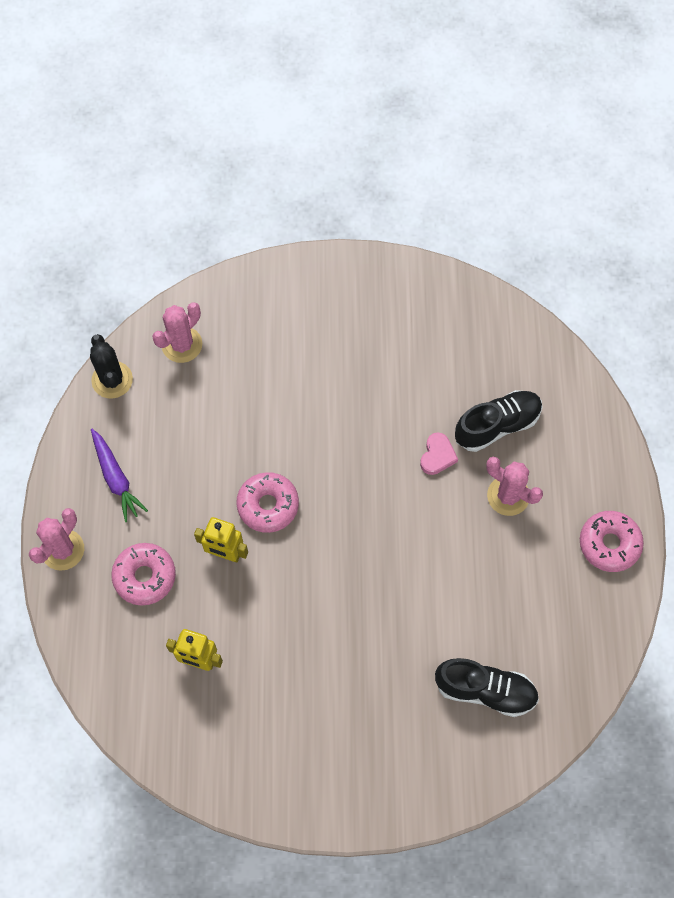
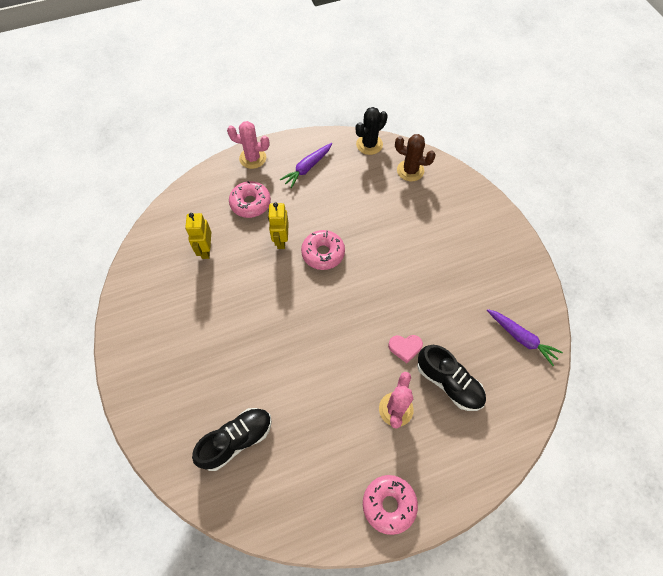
camera: 70 degrees right, 5 degrees down
pink cactus [152,302,202,363] -> brown cactus [395,134,435,181]
black shoe [435,658,539,717] -> black shoe turned 120 degrees counterclockwise [192,408,272,471]
none -> purple carrot [487,309,563,366]

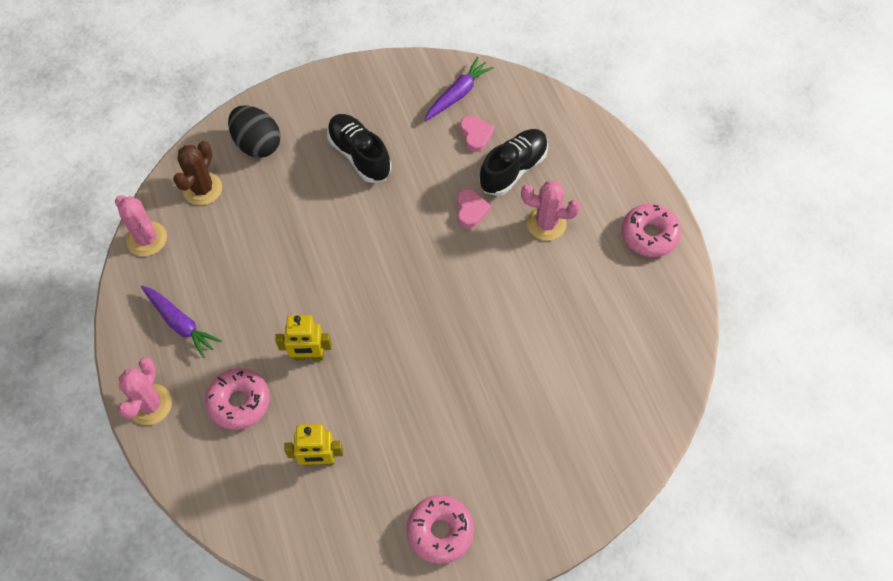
camera: 90 degrees left, 0 degrees up
black shoe [192,408,272,471] -> black shoe moved to [327,114,391,183]
pink donut [301,230,345,270] -> pink donut moved to [406,495,474,564]
black cactus [356,107,387,155] -> pink cactus [115,195,167,256]
none -> black egg [228,105,281,158]
none -> pink heart [460,116,494,152]

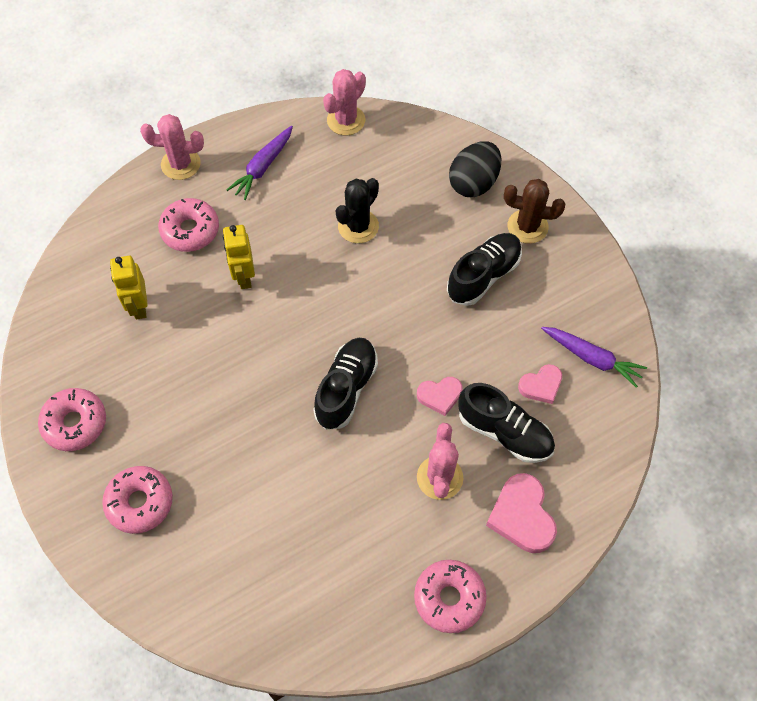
camera: 80 degrees right, 0 degrees up
brown cactus [173,141,222,205] -> brown cactus moved to [504,179,565,244]
none -> pink donut [102,466,173,534]
none -> black shoe [313,338,378,430]
none -> black cactus [336,178,379,243]
none -> pink heart [486,473,557,553]

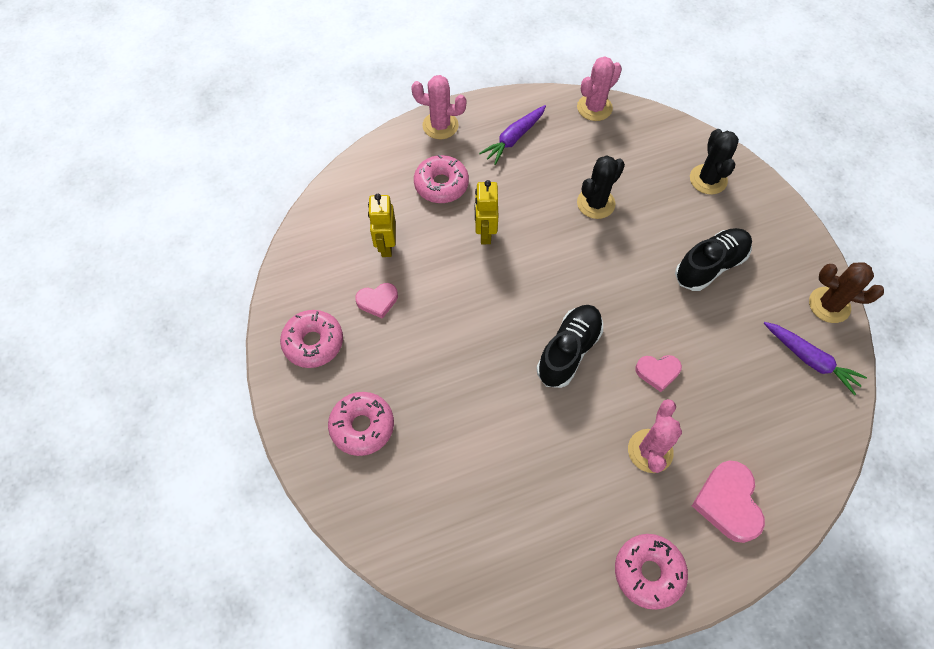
camera: 10 degrees right, 0 degrees up
black egg [449,141,502,197] -> black cactus [690,129,739,195]
black shoe [458,383,555,463] -> none
brown cactus [504,179,565,244] -> brown cactus moved to [809,262,884,323]
pink heart [518,364,562,404] -> pink heart moved to [355,283,398,319]

